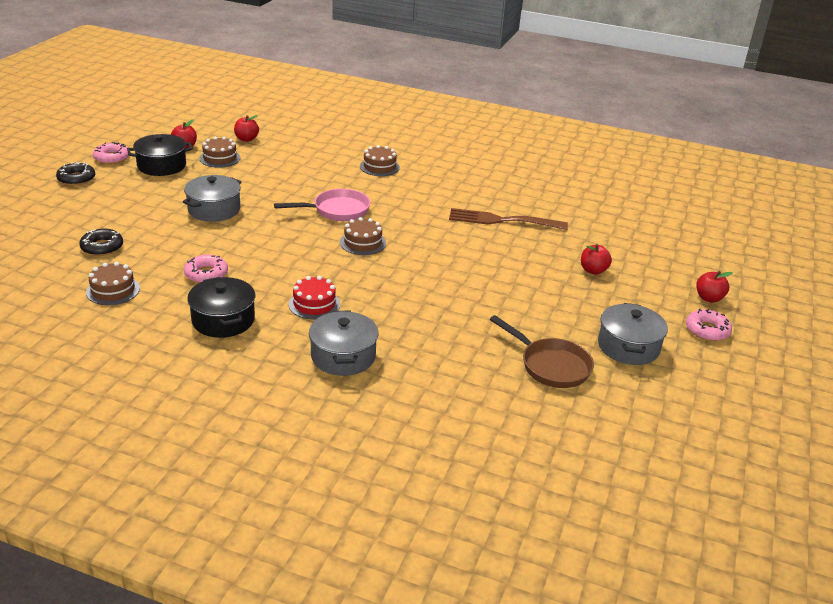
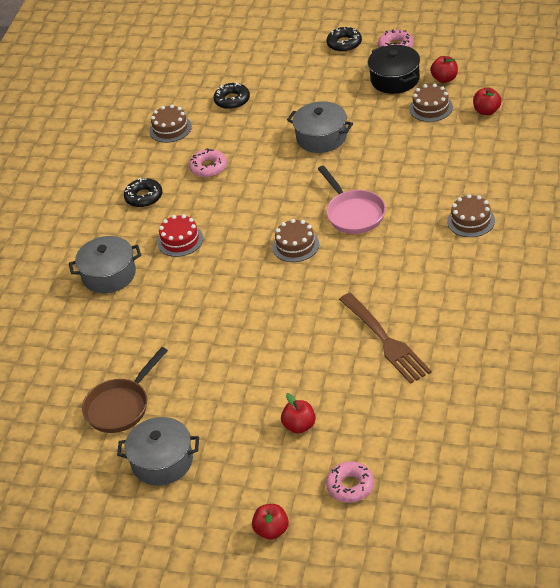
camera: 90 degrees right, 10 degrees up
black pot [187,277,255,338] -> black donut [124,178,162,208]
brown fork [449,208,568,230] -> brown fork turned 150 degrees clockwise [339,293,432,384]
pink donut [686,309,732,341] -> pink donut moved to [326,461,374,503]

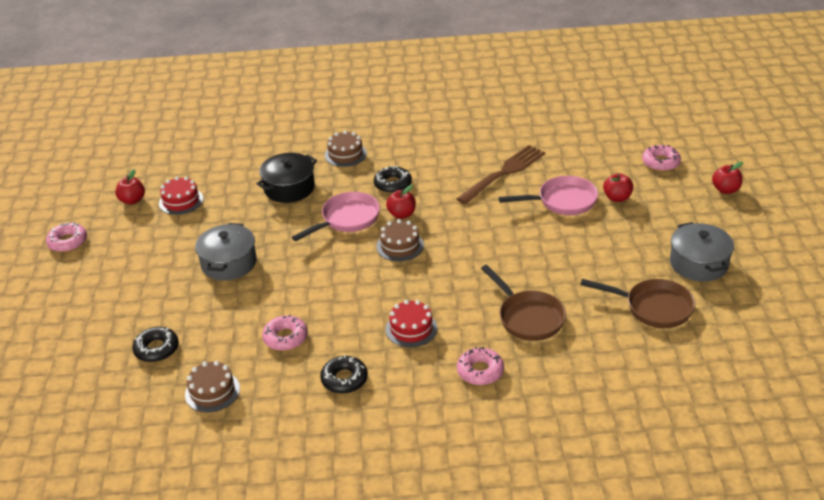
camera: 110 degrees left, 5 degrees down
grey pot [69,236,141,293] -> pink donut [457,346,504,385]
black donut [327,26,362,52] -> black donut moved to [374,165,412,193]
black pot [368,45,420,94] -> black pot moved to [256,153,317,203]
brown cake [409,84,453,122] -> red cake [159,177,203,215]
red apple [473,87,502,115] -> red apple moved to [386,185,416,219]
none -> brown pan [481,265,566,341]
none -> pink pan [498,176,598,215]

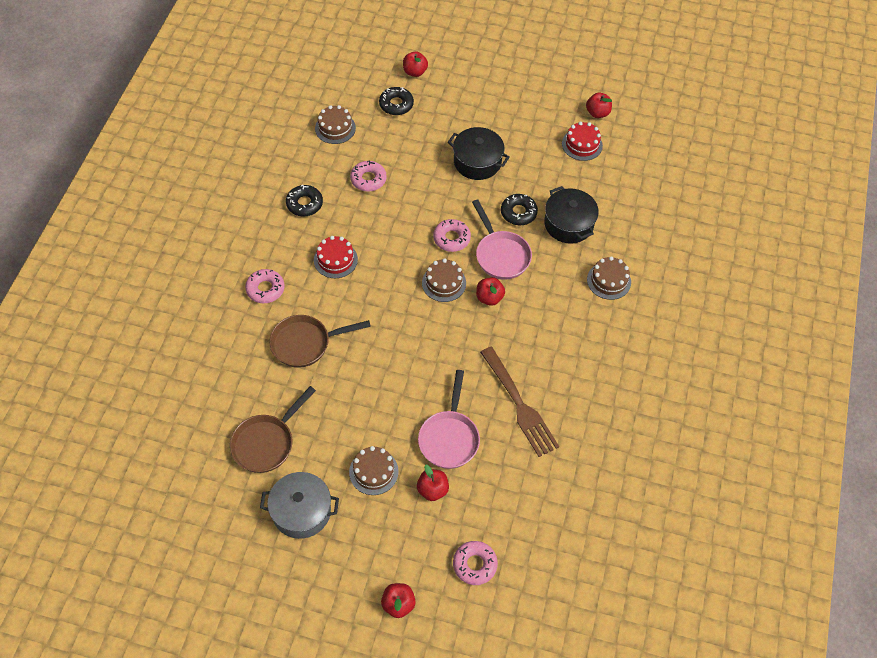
camera: 105 degrees right, 20 degrees up
pink donut [46,222,87,252] -> pink donut moved to [433,219,471,252]
grey pot [195,223,257,281] -> black pot [448,127,510,180]
black donut [374,165,412,193] -> black donut moved to [501,194,538,225]
none -> brown cake [349,446,399,495]
none -> red apple [403,51,428,77]

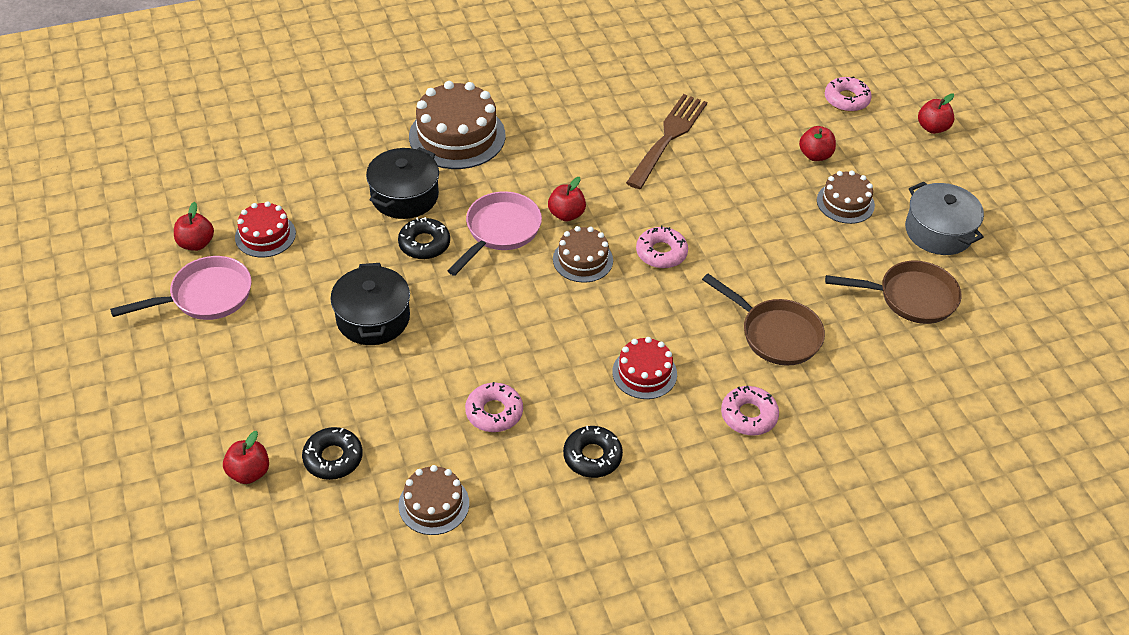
camera: 125 degrees left, 10 degrees down
pink pan [418,370,480,469] -> pink pan moved to [110,256,252,320]
pink donut [433,219,471,252] -> pink donut moved to [636,225,688,268]
brown cake [587,256,631,300] -> brown cake [409,81,505,169], size x1.74

